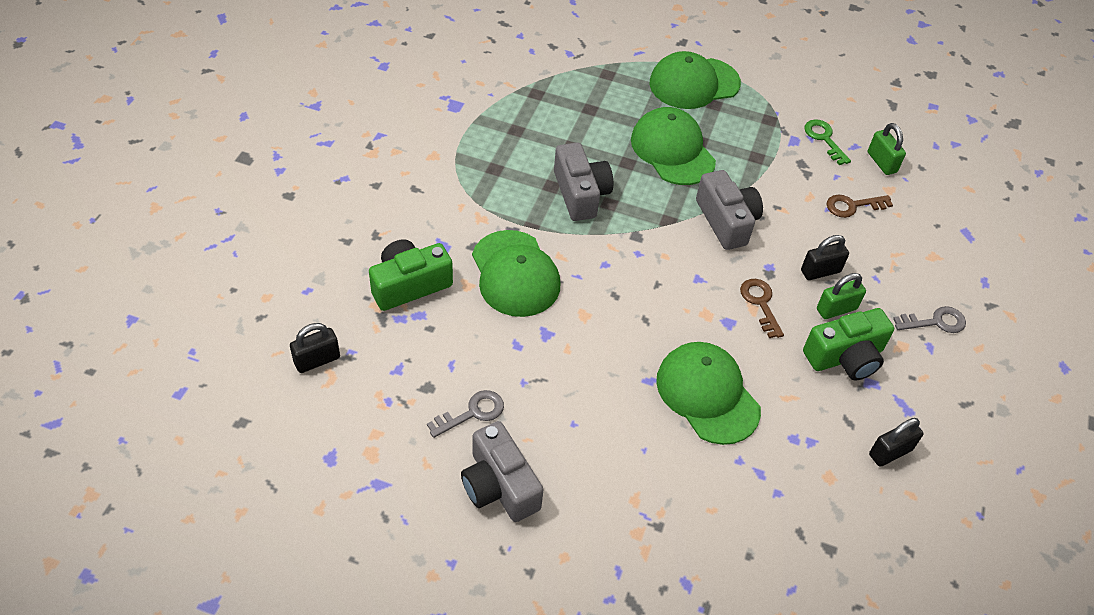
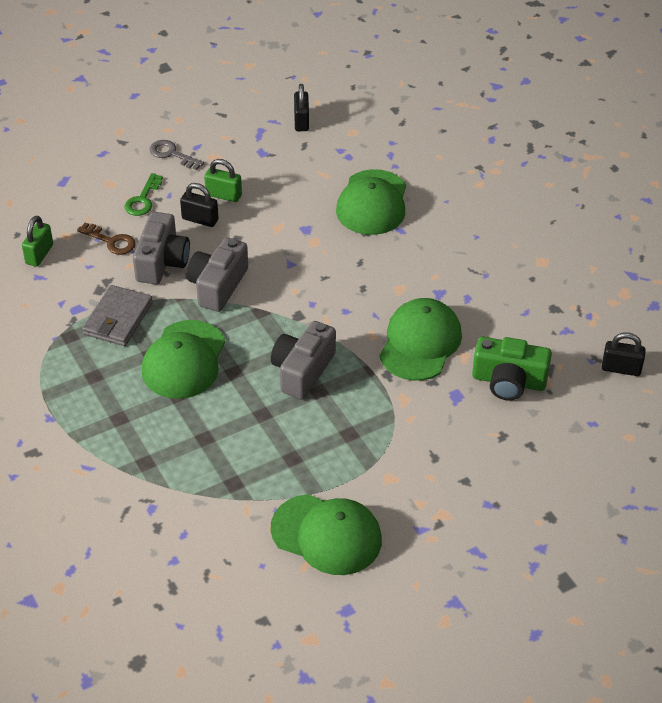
camera: 135 degrees left, 5 degrees down
grey key [427,390,504,438] -> none
grey camera [461,421,544,522] -> grey camera moved to [133,212,190,284]
green cap [649,51,741,109] -> green cap moved to [271,494,382,575]
brown key [740,279,784,338] -> none
green camera [803,308,894,380] -> none
green key [804,119,851,165] -> green key moved to [125,173,163,216]
black padlock [869,418,923,467] -> black padlock turned 75 degrees clockwise [294,84,309,131]
none -> grey wallet [82,285,153,346]

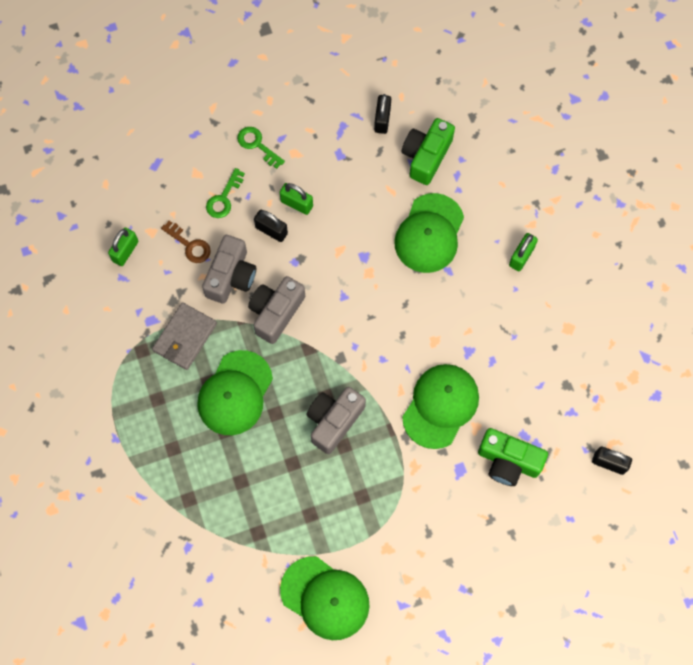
camera: 10 degrees right, 25 degrees up
grey key [150,140,204,170] -> green key [237,127,285,169]
none -> green camera [402,118,455,185]
none -> green padlock [509,233,538,271]

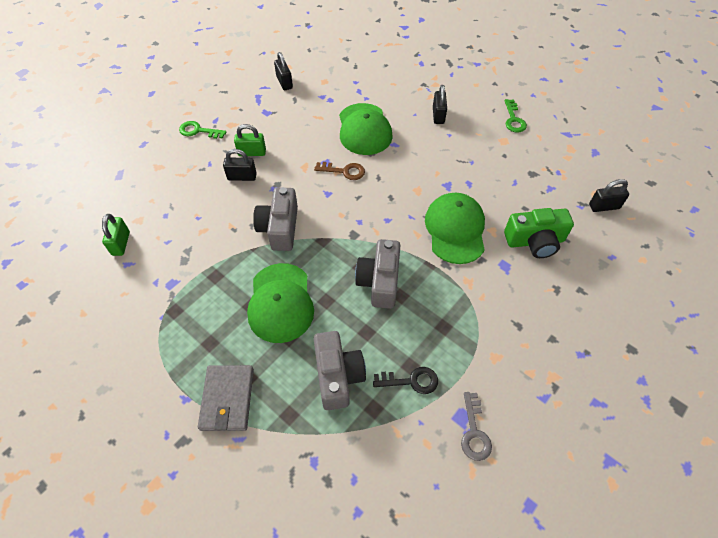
camera: 30 degrees left, 15 degrees down
grey wallet [152,302,217,370] -> grey wallet moved to [198,365,254,431]
brown key [161,221,211,263] -> brown key moved to [314,162,365,180]
grey camera [202,235,256,304] -> grey camera moved to [314,331,366,410]
green key [206,168,245,218] -> green key moved to [504,99,527,132]
green cap [280,556,370,640] -> grey key [461,392,492,461]
green camera [402,118,455,185] -> none
green padlock [509,233,538,271] -> black padlock [433,85,447,124]
none -> black key [373,367,438,394]

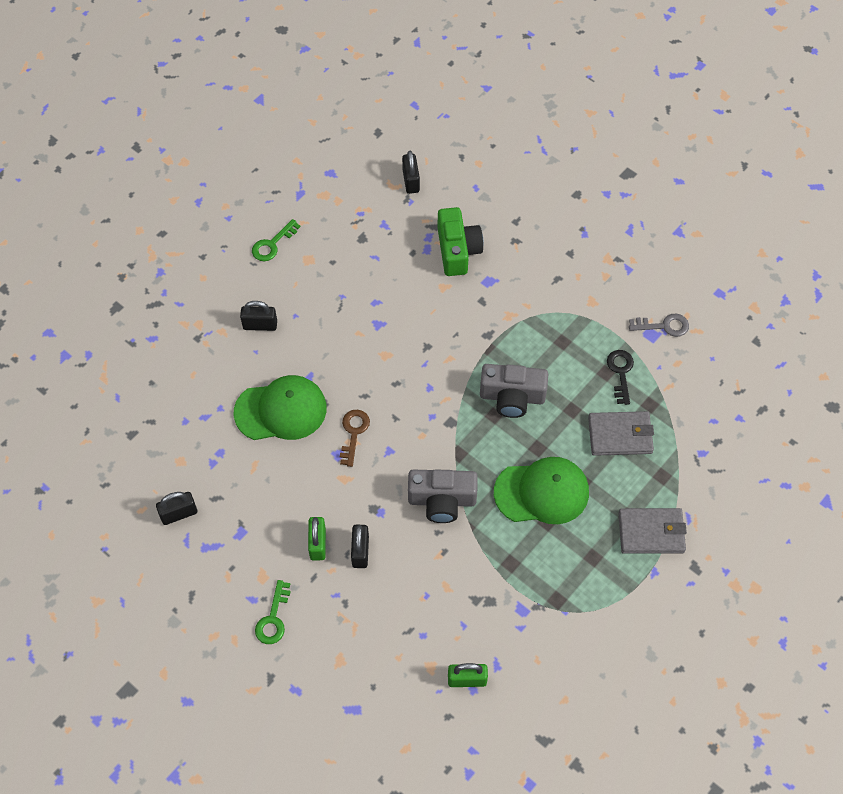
camera: 90 degrees left, 5 degrees up
grey camera [314,331,366,410] -> grey wallet [588,411,654,456]
green cap [425,193,485,264] -> none
green key [504,99,527,132] -> green key turned 135 degrees clockwise [252,219,301,261]

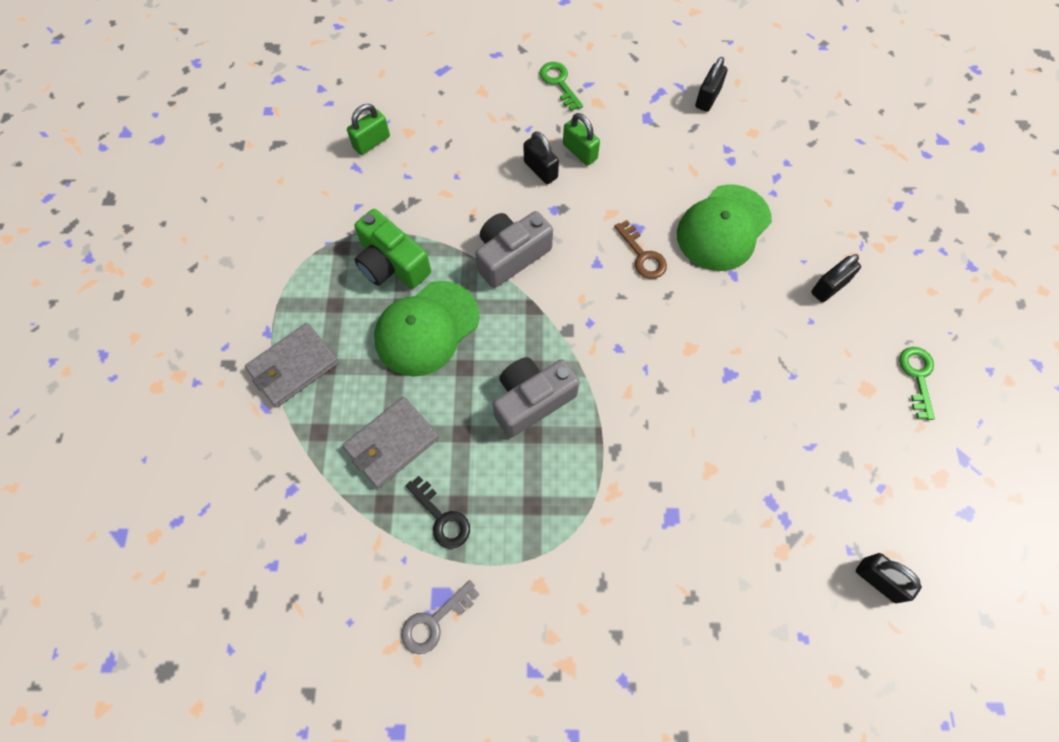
camera: 140 degrees right, 5 degrees up
green camera [437,207,483,276] -> green camera moved to [355,209,431,288]

